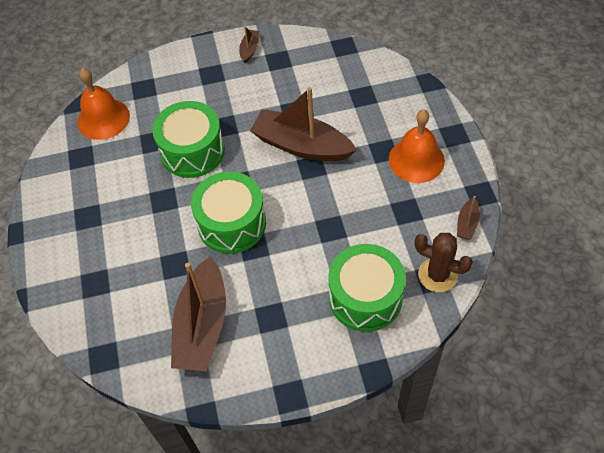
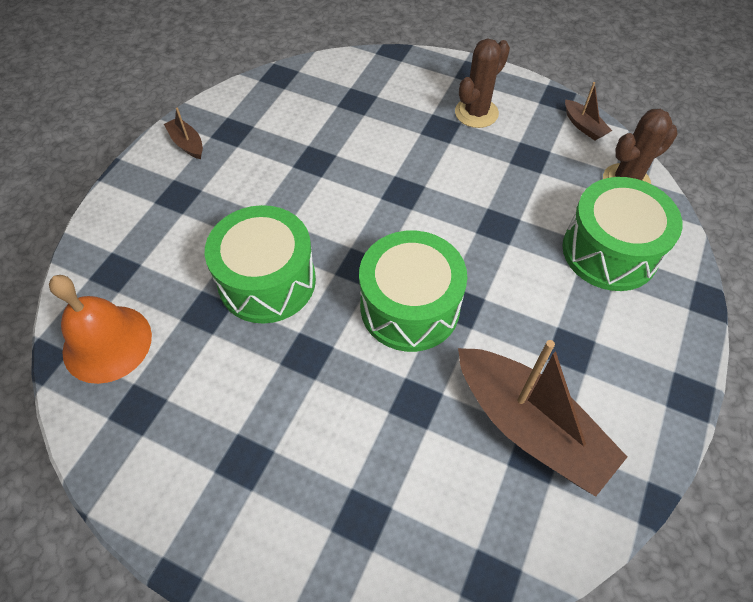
camera: 55 degrees left, 0 degrees up
brown boat [250,87,357,161] -> none
orange bell [389,110,445,183] -> brown cactus [455,39,510,128]

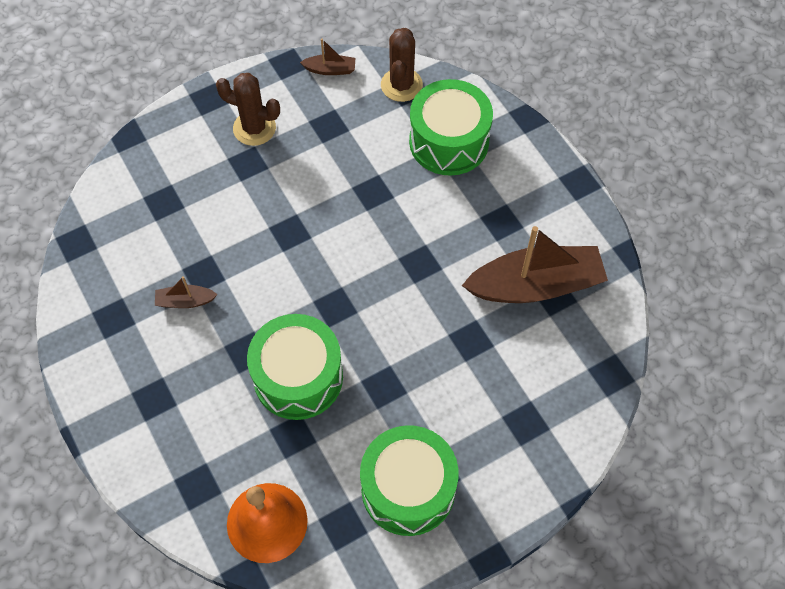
camera: 55 degrees left, 5 degrees up
brown boat [164,108,203,159] -> brown boat moved to [155,276,218,308]
green drum [359,231,467,352] -> green drum moved to [360,425,459,536]
brown cactus [455,39,510,128] -> brown cactus turned 60 degrees counterclockwise [216,73,280,146]

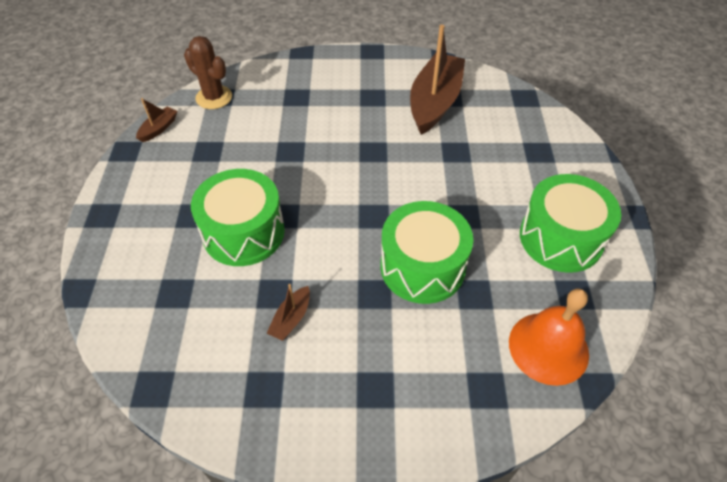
camera: 60 degrees left, 10 degrees down
brown cactus [216,73,280,146] -> none
green drum [409,79,493,176] -> green drum moved to [191,169,285,266]

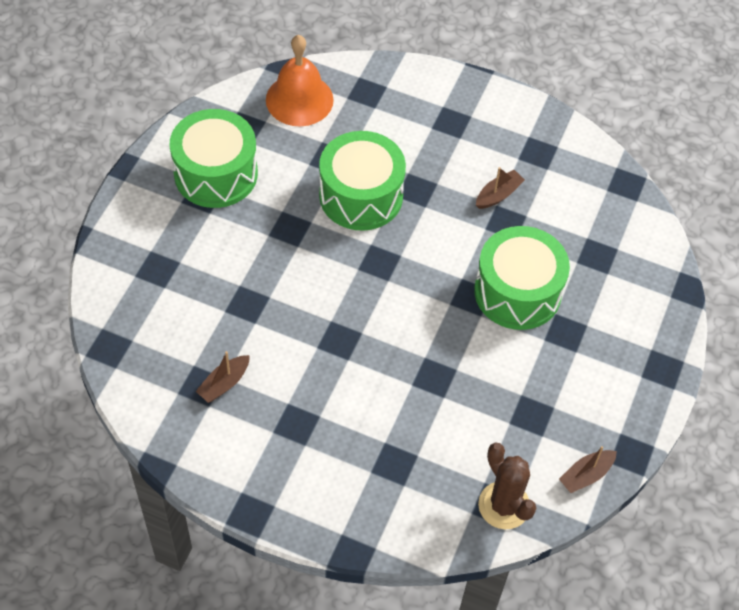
camera: 160 degrees left, 5 degrees up
brown boat [410,25,465,135] -> brown boat [195,351,250,403], size x0.43

